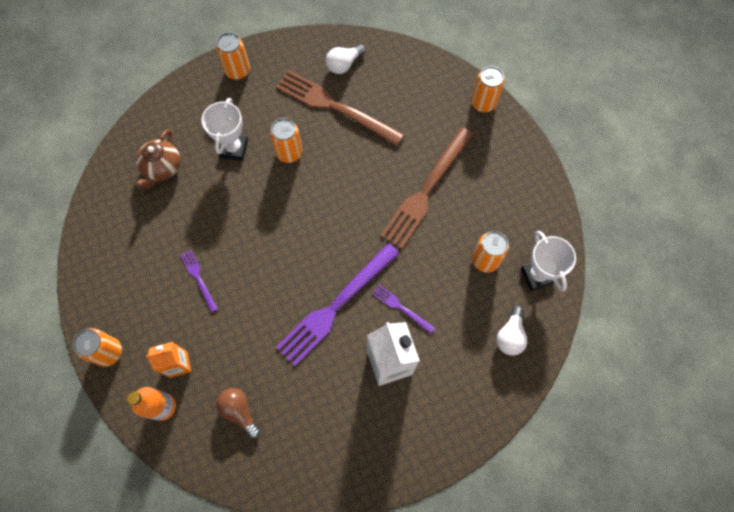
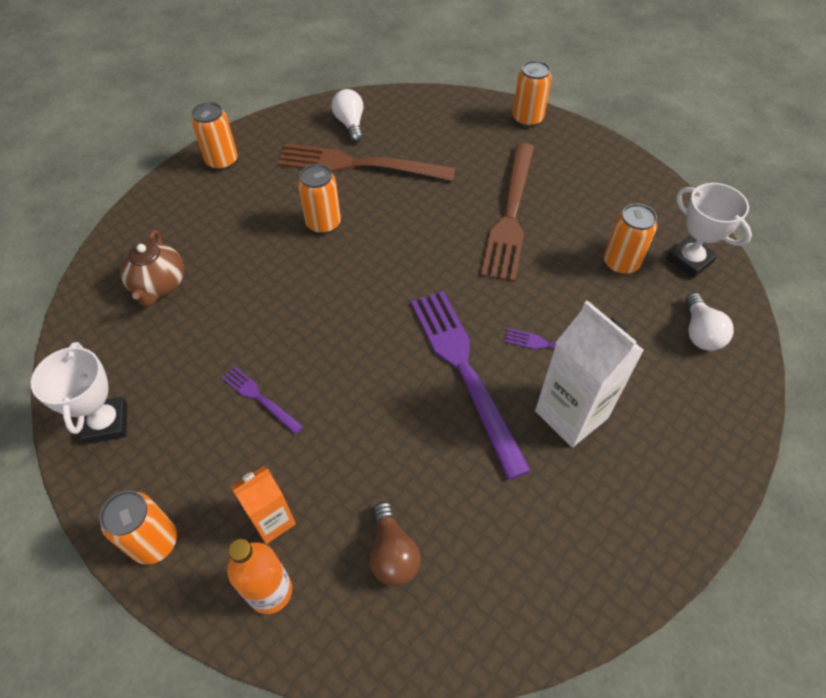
camera: 20 degrees left, 15 degrees down
white trophy [202,98,248,161] -> white trophy moved to [31,342,127,444]
brown light bulb [216,388,260,439] -> brown light bulb turned 135 degrees counterclockwise [370,502,421,586]
purple fork [276,243,400,366] -> purple fork turned 135 degrees clockwise [411,291,531,480]
white light bulb [326,44,366,74] -> white light bulb turned 135 degrees clockwise [331,89,363,142]

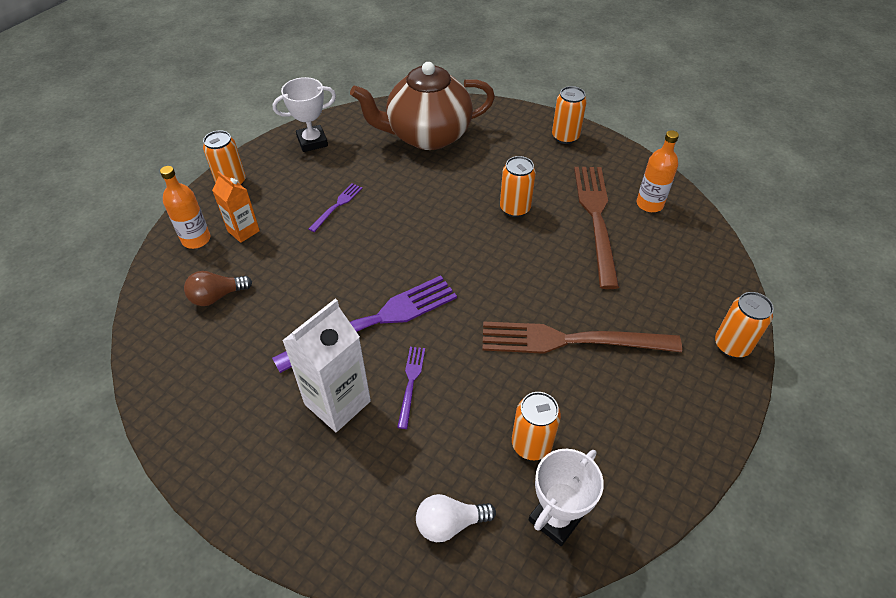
camera: 80 degrees right, 5 degrees down
brown teapot [120,230,184,307] -> brown teapot [350,62,495,150], size x1.91
white light bulb [331,89,363,142] -> orange bottle [636,130,679,212]

